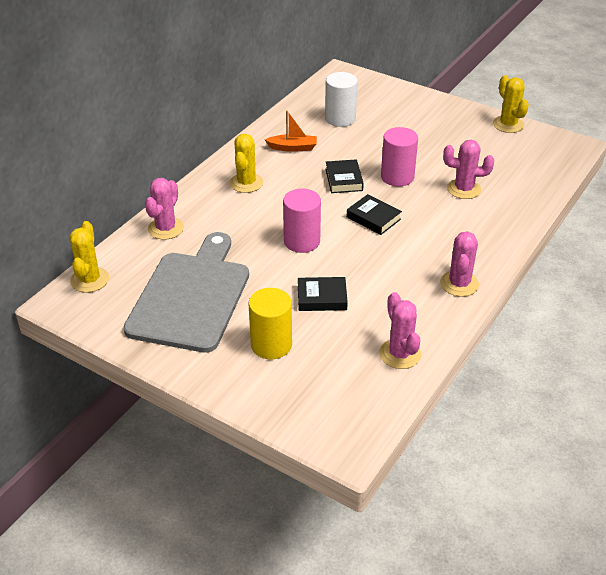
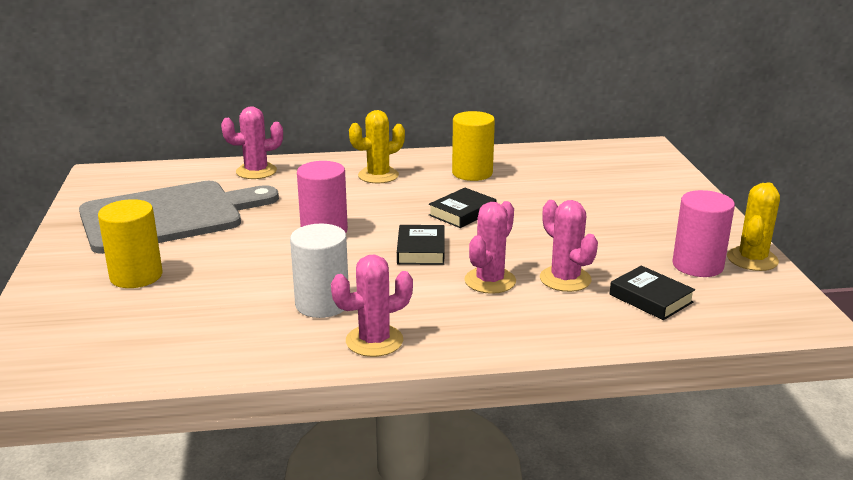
camera: 50 degrees right, 15 degrees down
yellow cactus [69,221,109,293] -> none
orange boat [265,110,317,152] -> yellow cylinder [452,111,495,181]
black book [298,277,348,311] -> black book moved to [610,266,695,320]
white cylinder [325,72,358,127] -> white cylinder moved to [290,223,348,318]
pink cactus [379,292,421,369] -> pink cactus moved to [464,201,516,294]
pink cylinder [381,127,418,187] -> pink cylinder moved to [672,190,735,277]

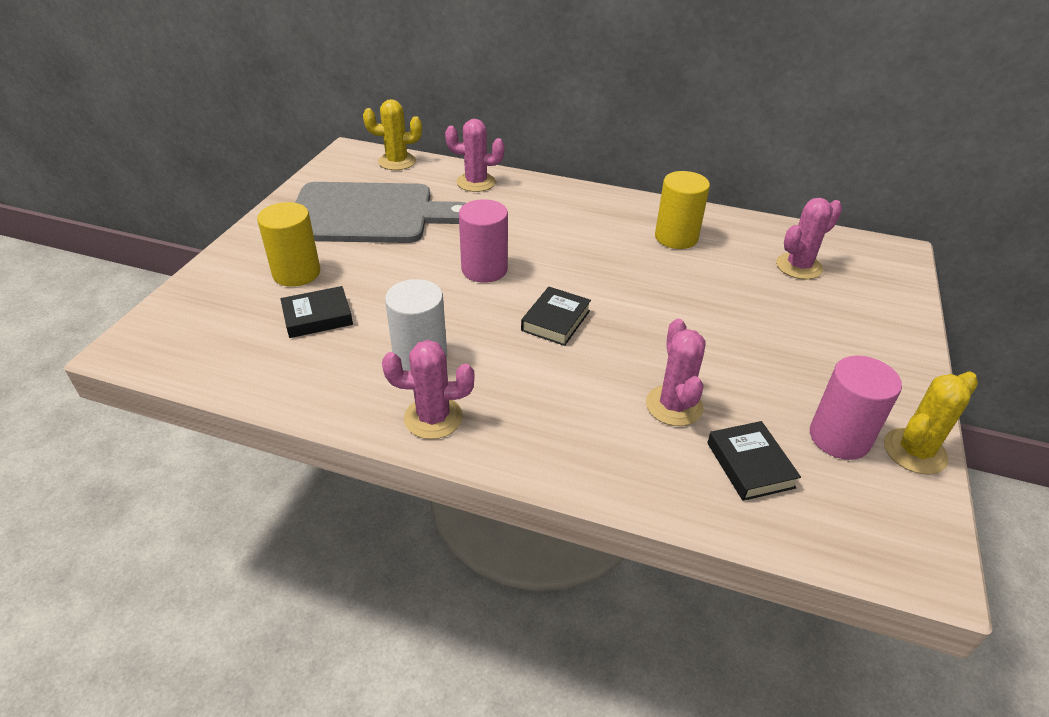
camera: 25 degrees right, 15 degrees up
yellow cactus [349,110,405,184] -> yellow cactus moved to [363,99,422,170]
black book [429,188,497,228] -> black book moved to [280,286,353,338]
pink cactus [464,201,516,294] -> pink cactus moved to [776,198,842,280]

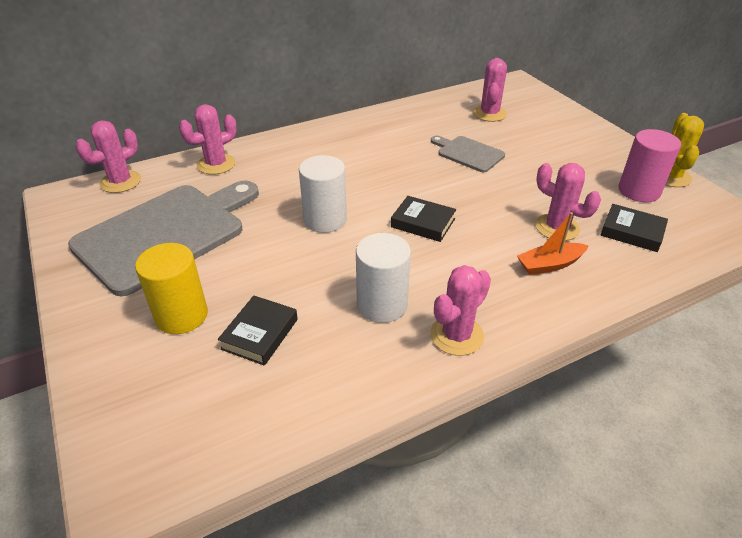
camera: 45 degrees left, 0 degrees up
yellow cactus [363,99,422,170] -> pink cactus [76,120,141,193]
pink cylinder [459,199,508,283] -> white cylinder [299,155,347,233]
black book [521,287,591,346] -> black book turned 45 degrees counterclockwise [391,196,456,242]
yellow cylinder [655,171,710,249] -> none
none -> grey cutting board [431,136,505,172]
none -> orange boat [517,212,589,275]

